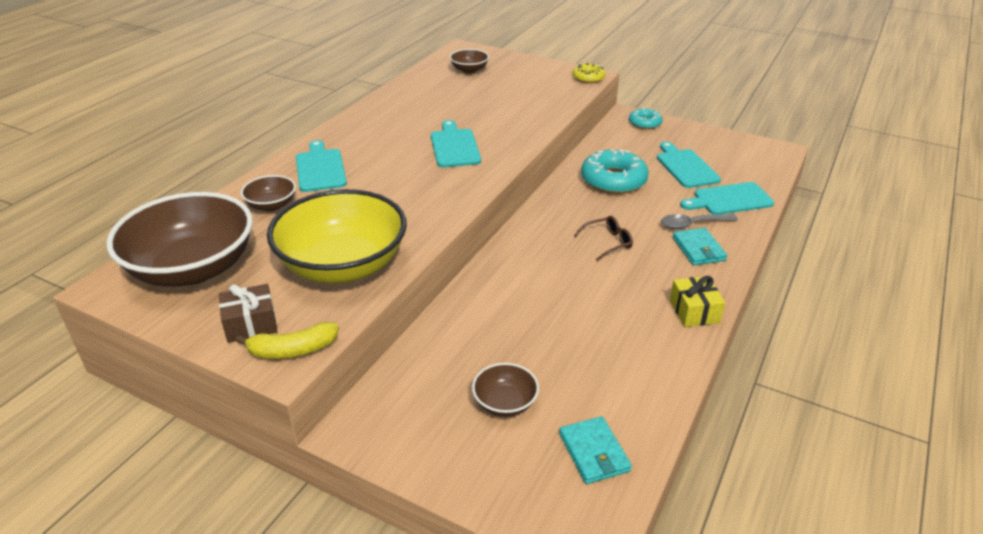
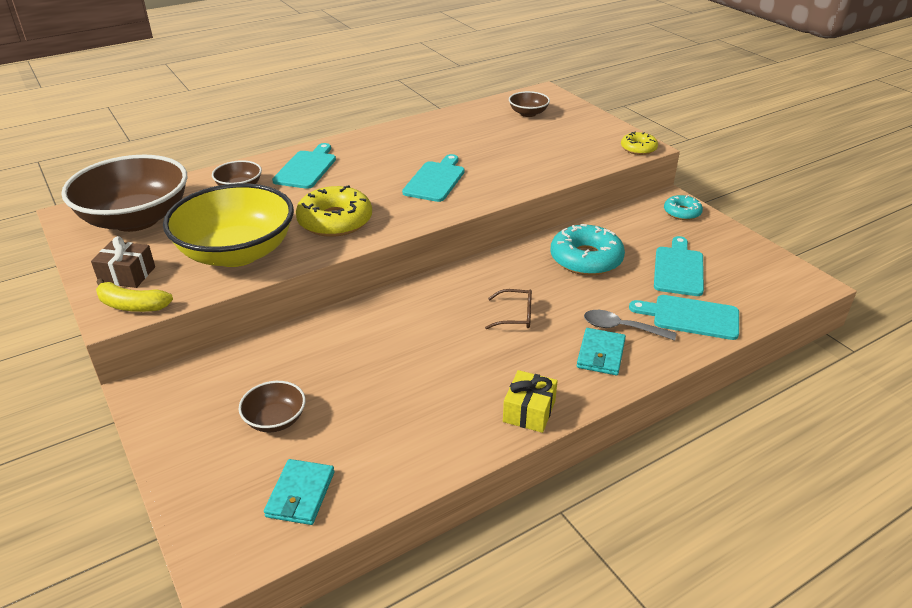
camera: 30 degrees right, 0 degrees up
none -> yellow donut [296,185,372,237]

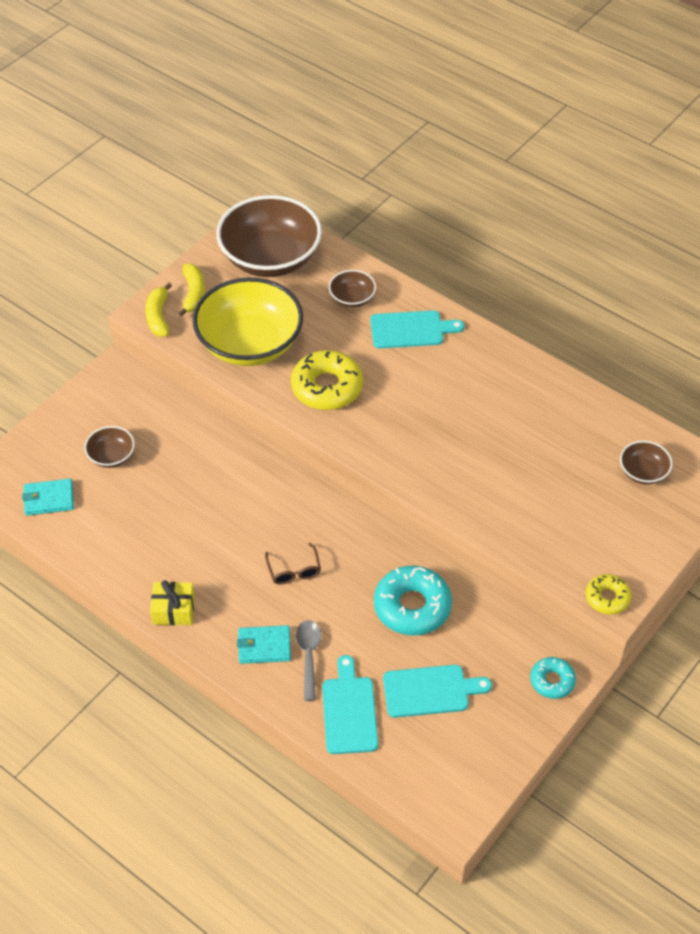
camera: 70 degrees right, 15 degrees up
brown gift [91,236,155,288] -> yellow banana [178,264,205,317]
turquoise cutting board [402,154,465,202] -> none

